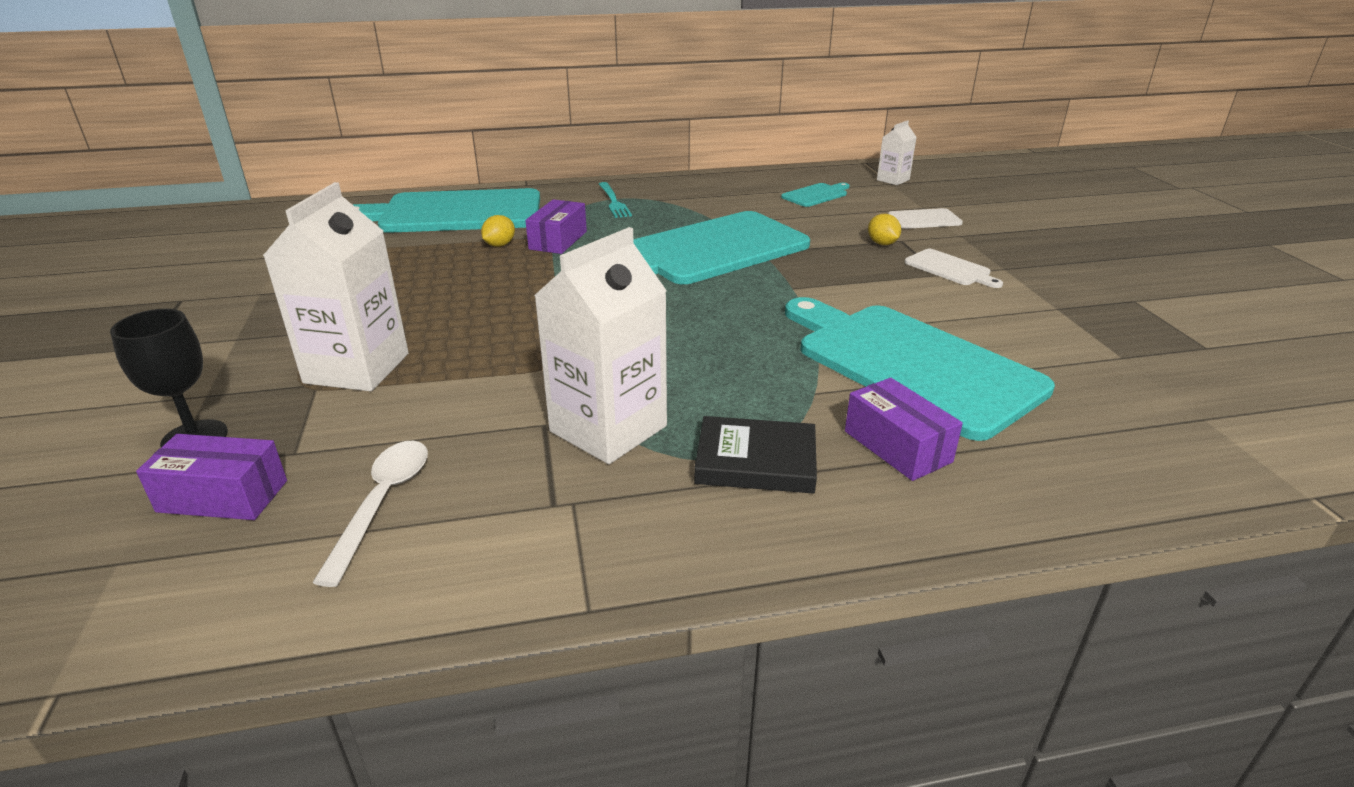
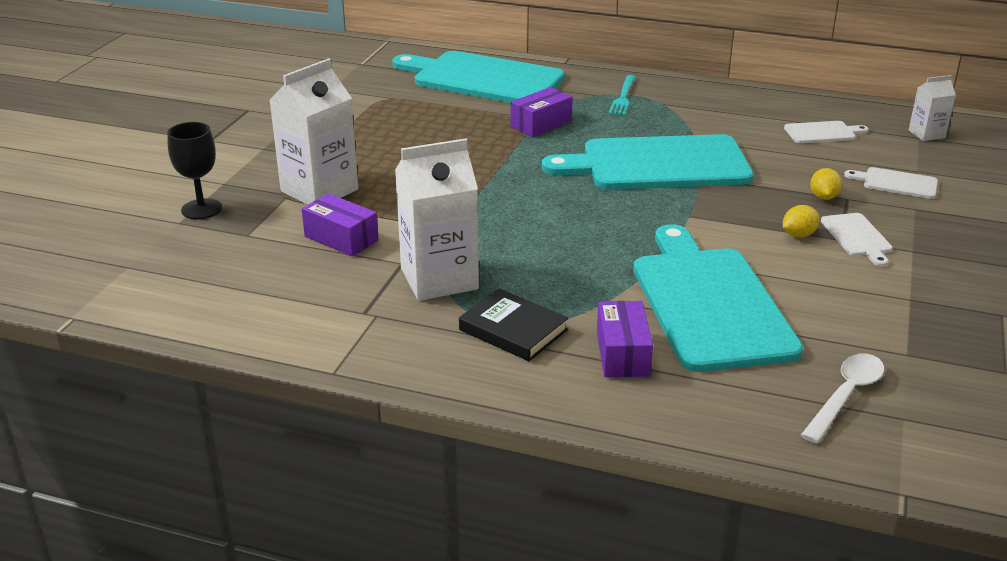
camera: 30 degrees right, 0 degrees up
purple box [136,434,287,520] -> purple box moved to [302,194,378,257]
white spoon [312,441,428,587] -> white spoon moved to [801,353,884,444]
yellow lemon [481,215,515,247] -> yellow lemon moved to [783,205,820,237]
turquoise cutting board [781,183,849,207] -> white cutting board [784,121,869,143]

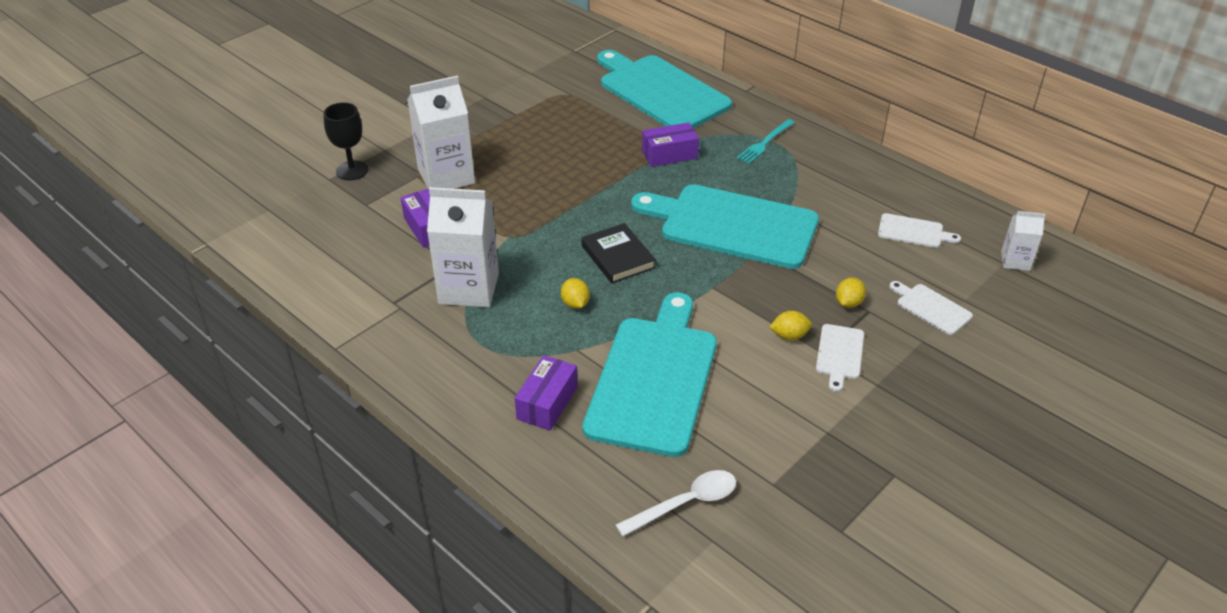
camera: 25 degrees right, 10 degrees up
black book [459,289,568,361] -> black book moved to [582,223,656,284]
none -> yellow lemon [561,278,590,309]

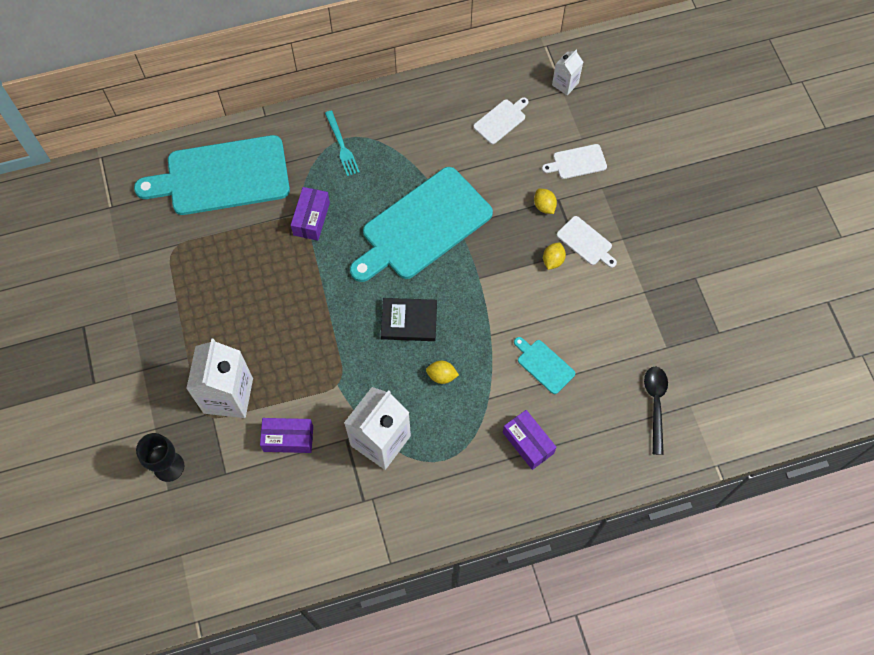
camera: 60 degrees left, 25 degrees up
turquoise cutting board [582,293,717,457] -> turquoise cutting board [514,337,575,394], size x0.42
white spoon [616,470,736,537] -> black spoon [644,366,668,455]

